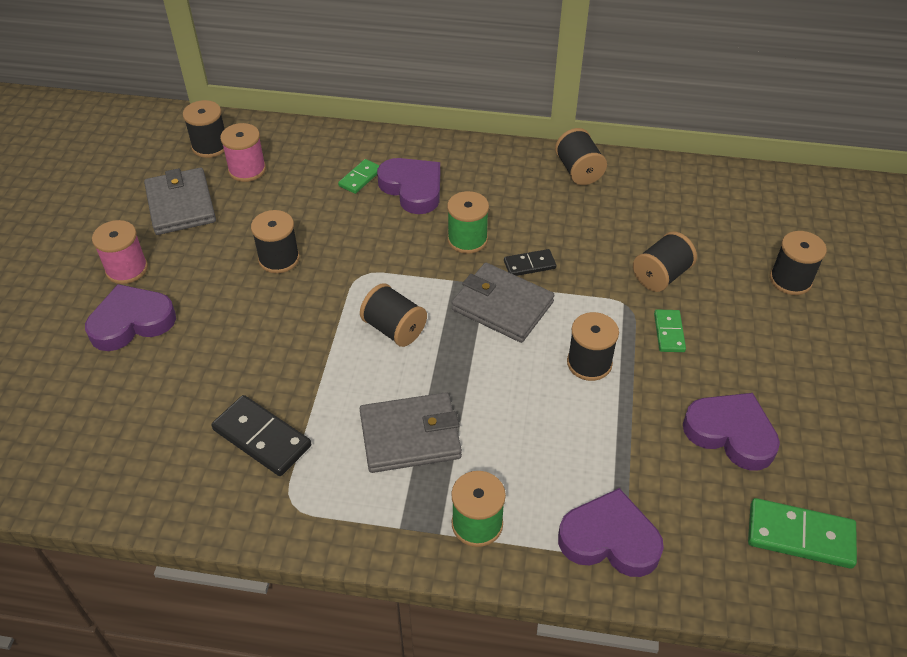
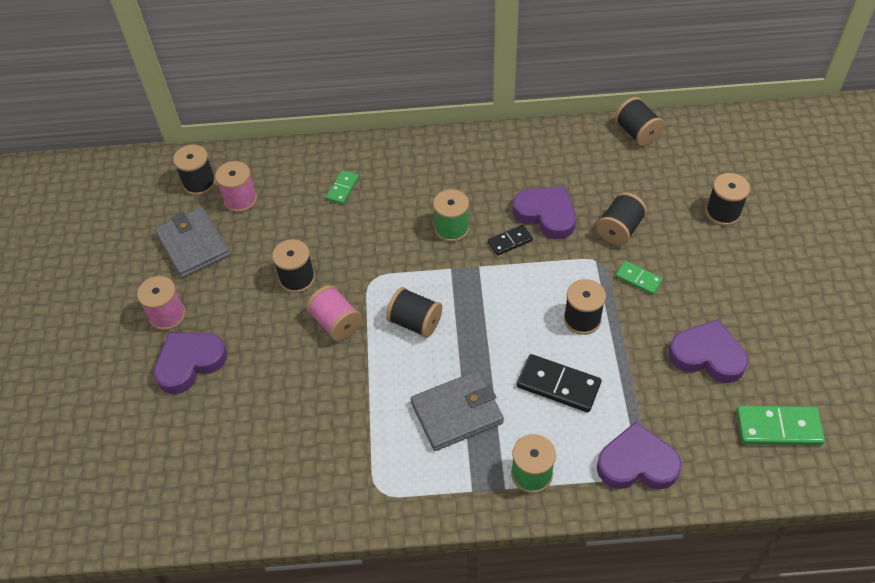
camera: 10 degrees left, 5 degrees up
black domino [212,395,311,476] -> black domino moved to [517,354,601,412]
purple heart [377,158,440,214] -> purple heart moved to [513,186,576,239]
grey wallet [452,263,554,343] -> none
black spool [555,128,607,185] -> black spool moved to [615,97,664,146]
green domino [654,310,686,352] -> green domino turned 45 degrees counterclockwise [615,261,663,295]
none -> pink spool [306,285,362,341]

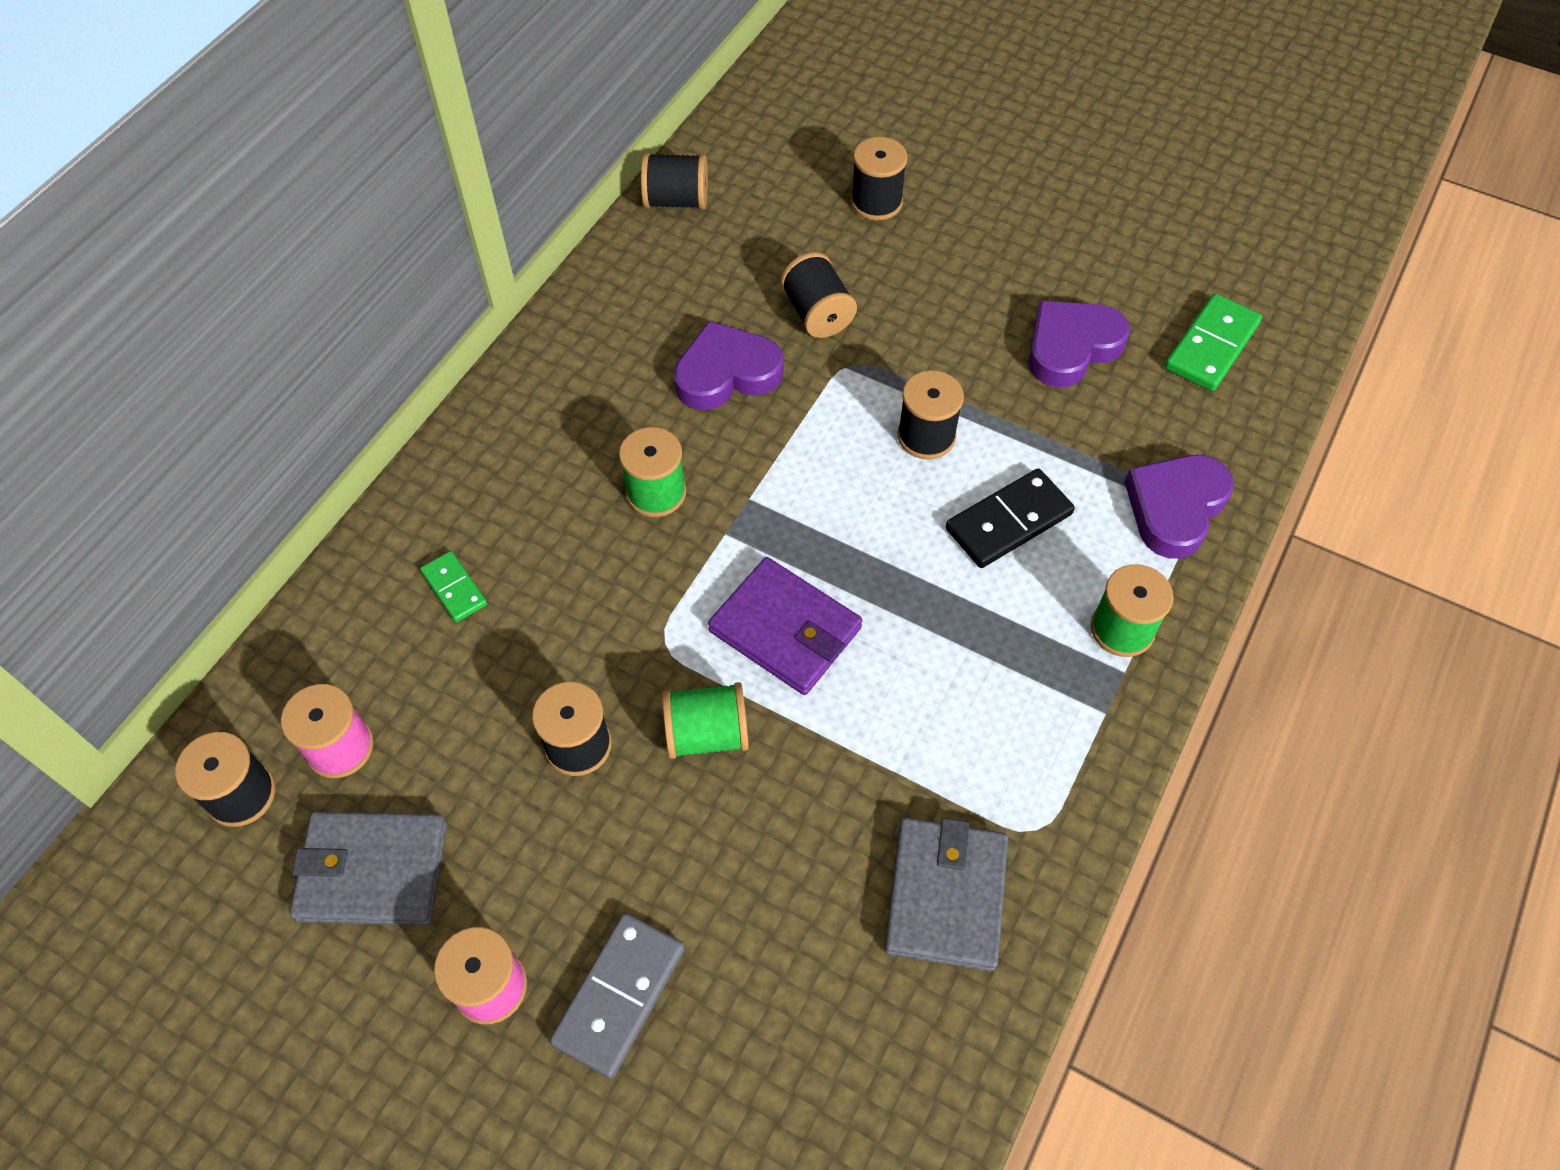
camera: 60 degrees left, 5 degrees up
purple heart [154,333,227,394] -> grey domino [550,913,685,1079]
pink spool [306,285,362,341] -> green spool [662,682,749,759]
black spool [386,287,442,338] -> purple wallet [708,557,862,695]
grey wallet [411,371,504,451] -> grey wallet moved to [884,818,1008,972]
black domino [488,225,533,256] -> none
green domino [615,261,663,295] -> none

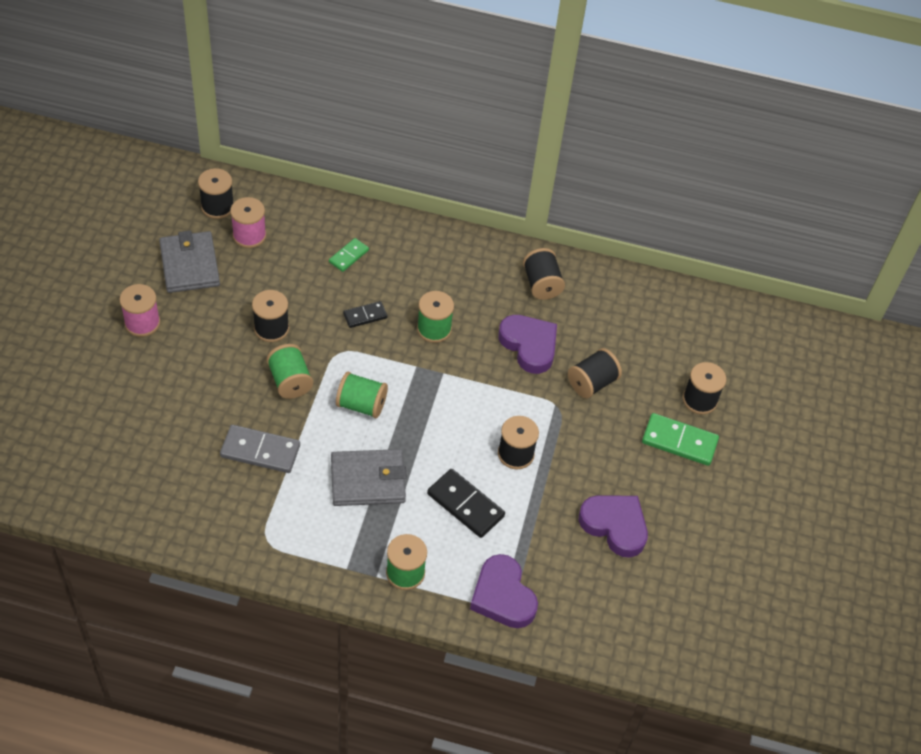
camera: 70 degrees right, 5 degrees down
grey domino [550,913,685,1079] -> grey domino moved to [220,425,300,473]
black spool [641,153,708,209] -> black spool moved to [523,248,565,300]
purple wallet [708,557,862,695] -> green spool [336,372,388,418]
grey wallet [884,818,1008,972] -> grey wallet moved to [331,449,407,506]
purple heart [1125,455,1234,559] -> purple heart turned 135 degrees counterclockwise [470,554,538,628]
green domino [1165,294,1262,391] -> green domino moved to [642,413,719,466]
none -> black domino [343,301,387,328]

